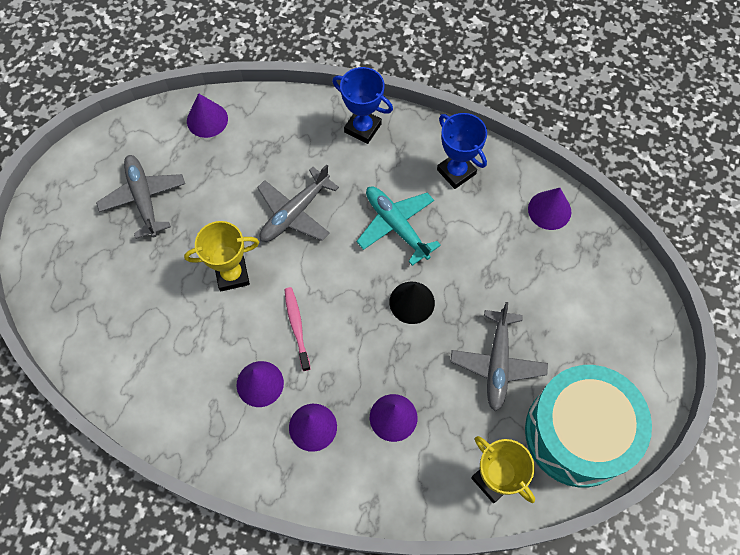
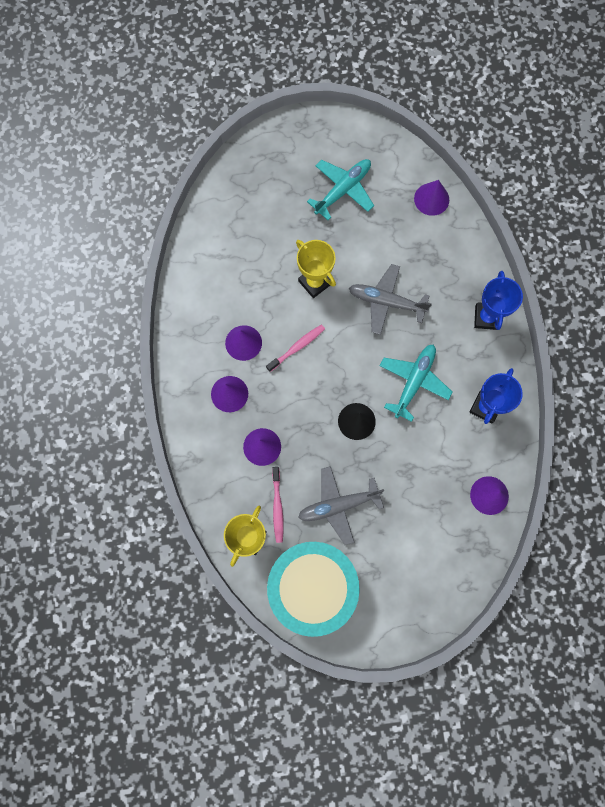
camera: 65 degrees right, 10 degrees up
grey plane [96,155,185,239] -> turquoise plane [307,159,374,220]
none -> pink toothbrush [272,467,284,543]

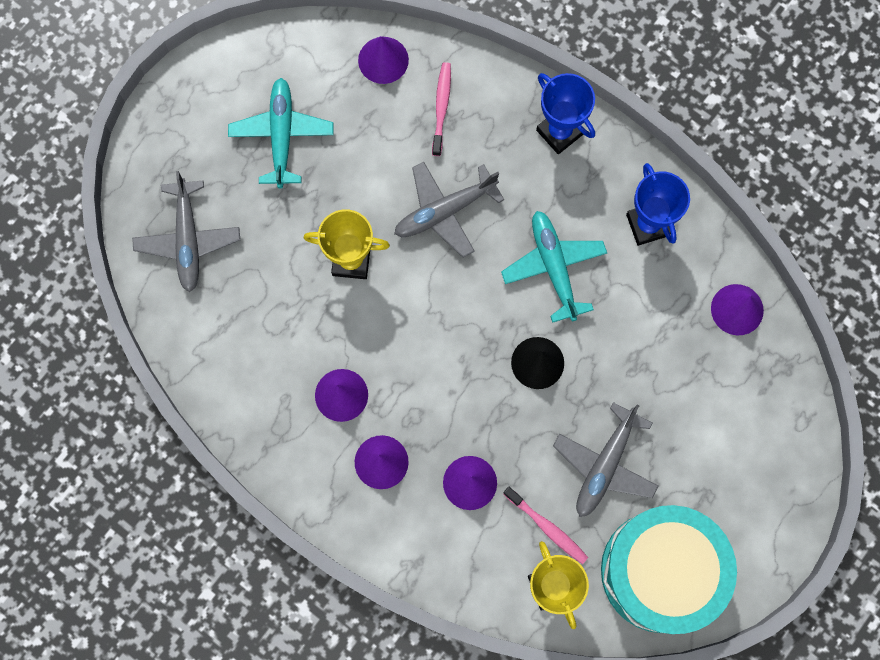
camera: 45 degrees left, 0 degrees up
pink toothbrush [266,325,325,372] -> pink toothbrush moved to [432,62,451,156]
none -> grey plane [132,171,240,292]

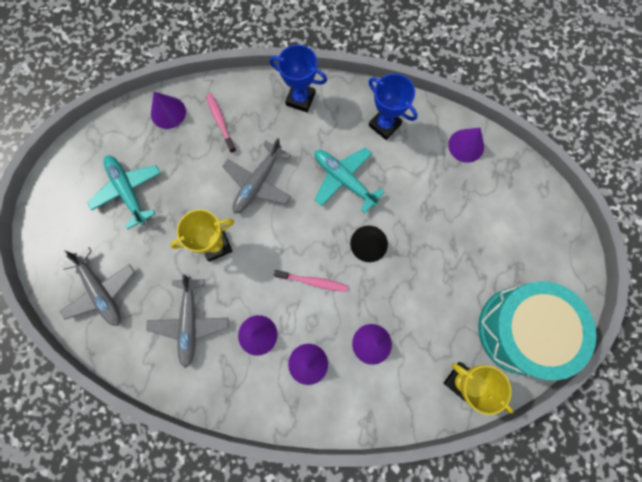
camera: 30 degrees left, 0 degrees up
pink toothbrush [503,487,588,564] -> pink toothbrush moved to [274,270,348,292]
grey plane [553,402,658,517] -> grey plane moved to [146,274,229,368]

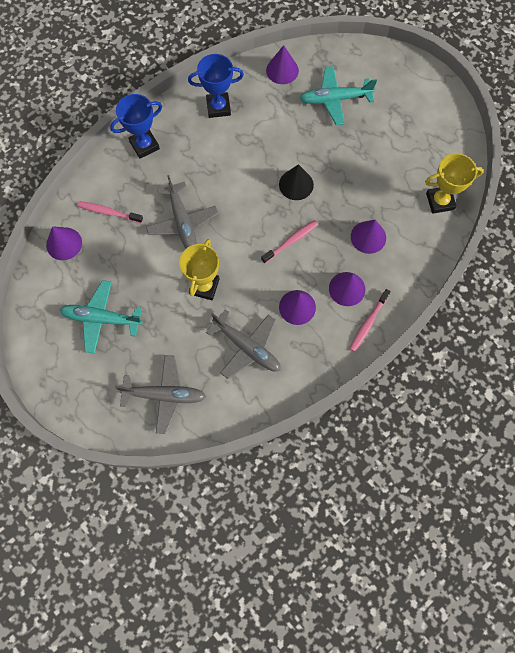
camera: 50 degrees left, 5 degrees down
turquoise plane [314,148,385,214] -> turquoise plane moved to [300,66,377,125]
turquoise drum [478,281,596,380] -> none
none -> pink toothbrush [349,289,391,352]

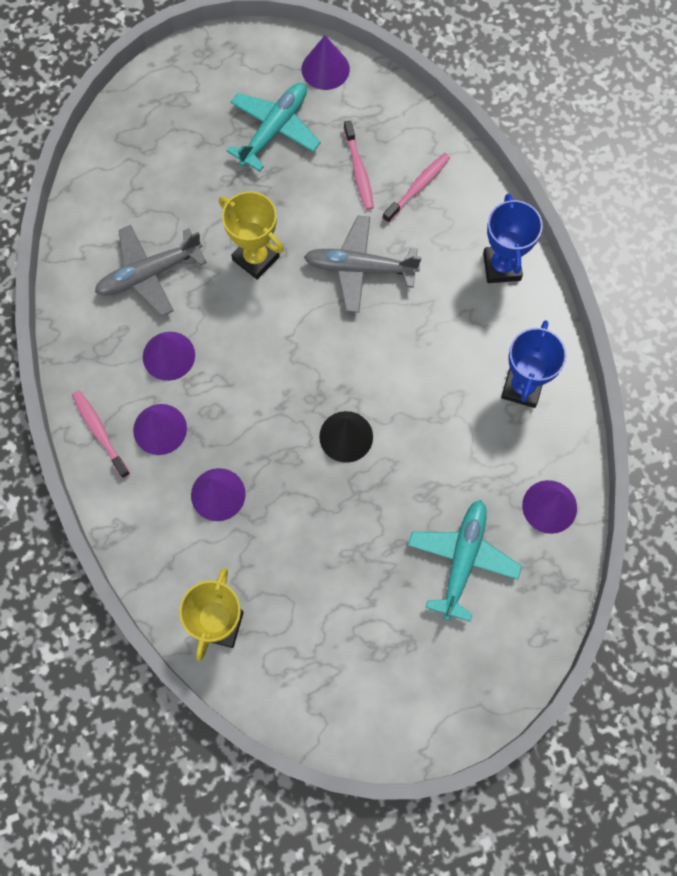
camera: 115 degrees right, 0 degrees up
purple cone [46,226,82,260] -> purple cone moved to [302,36,350,90]
grey plane [115,355,206,434] -> none
pink toothbrush [261,220,318,264] -> pink toothbrush moved to [343,120,374,210]

